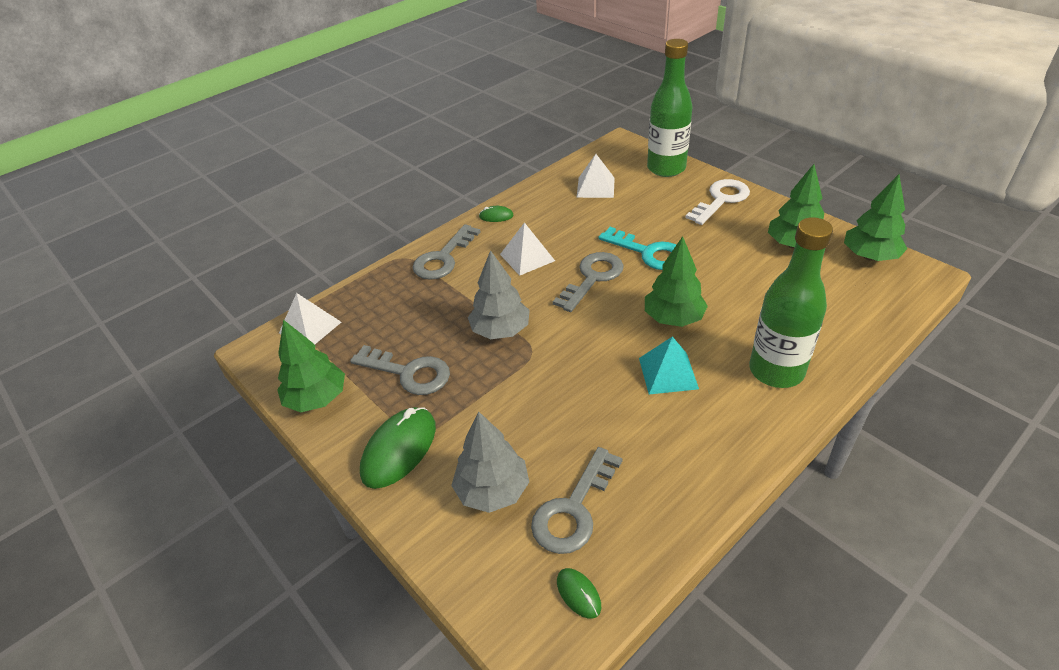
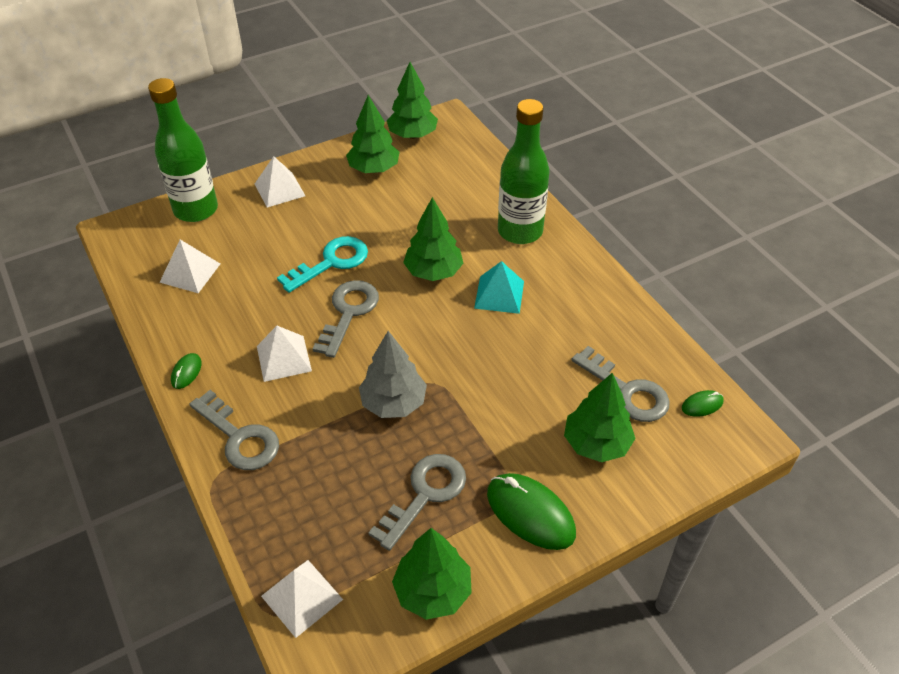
camera: 80 degrees left, 5 degrees up
grey tree [451,411,529,513] -> green tree [564,373,636,462]
grey key [553,252,624,312] -> grey key turned 60 degrees clockwise [312,280,379,358]
white key [685,179,750,225] -> white pyramid [255,156,305,208]

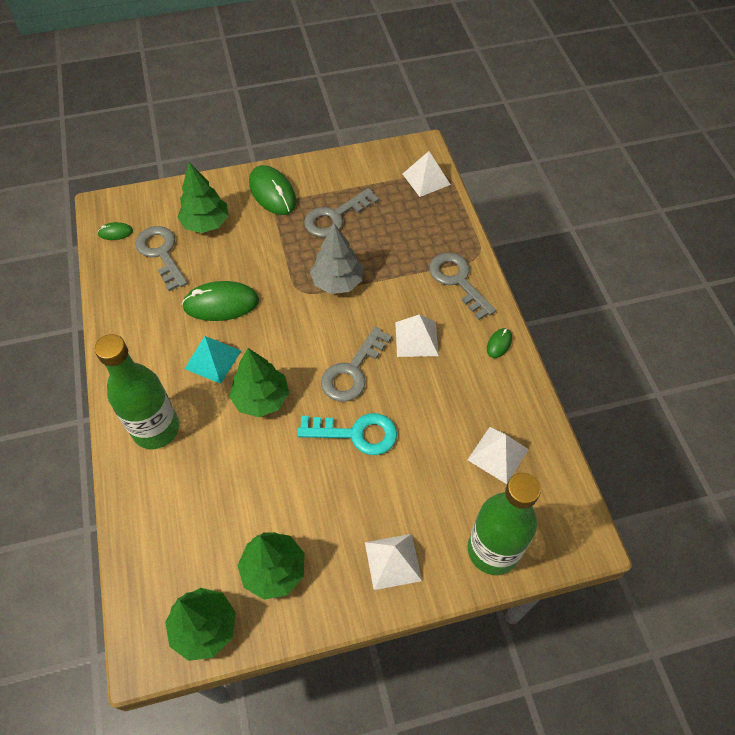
camera: 165 degrees left, 10 degrees up
turquoise key [277,236,368,293] -> turquoise key turned 150 degrees counterclockwise [297,413,397,455]
green tree [392,528,472,620] -> none
none -> green mouse [182,281,259,321]

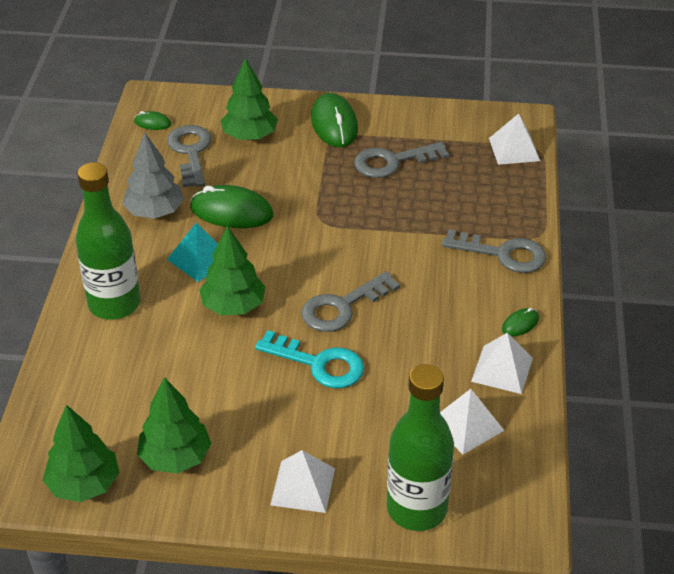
camera: 20 degrees right, 15 degrees down
grey tree [310,224,363,294] -> grey tree moved to [122,132,184,219]
white pyramid [395,314,439,357] -> white pyramid moved to [471,333,533,394]
grey key [429,252,496,320] -> grey key turned 120 degrees clockwise [442,229,546,273]

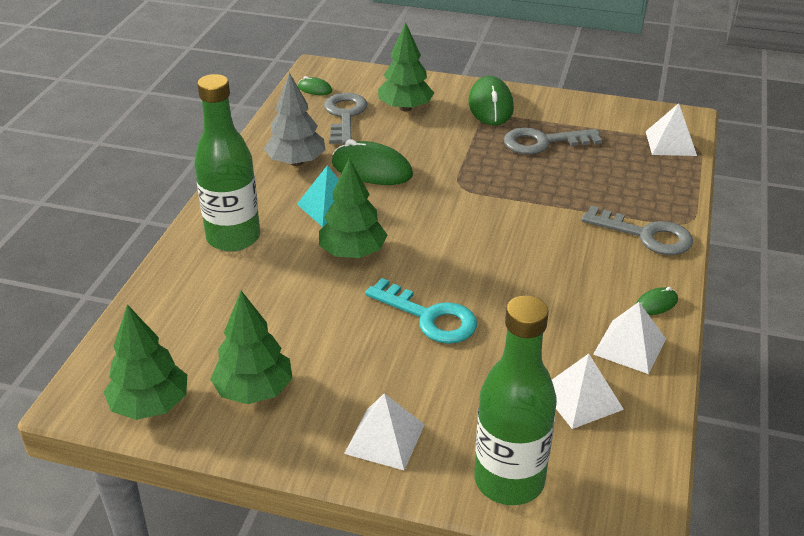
camera: 10 degrees right, 5 degrees down
grey key [301,271,400,332] -> none

